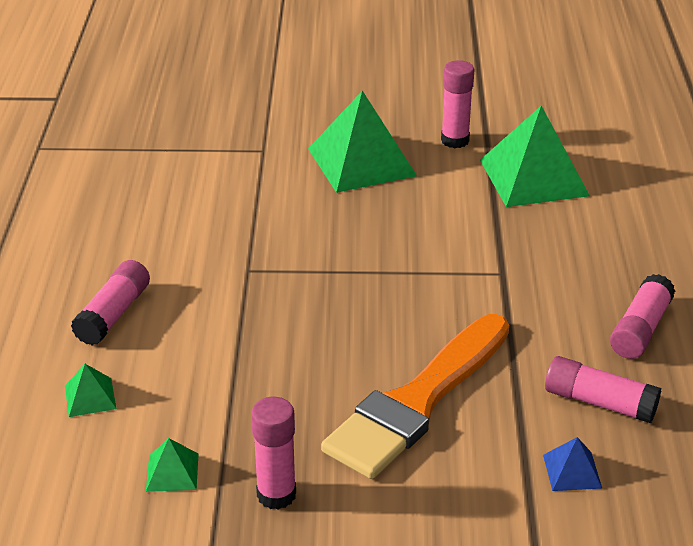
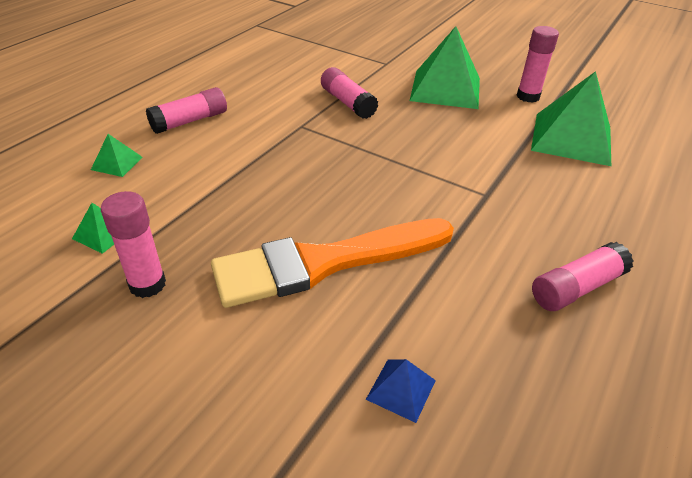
camera: 30 degrees right, 5 degrees up
pink glue stick [545,356,661,423] -> pink glue stick moved to [321,67,378,119]

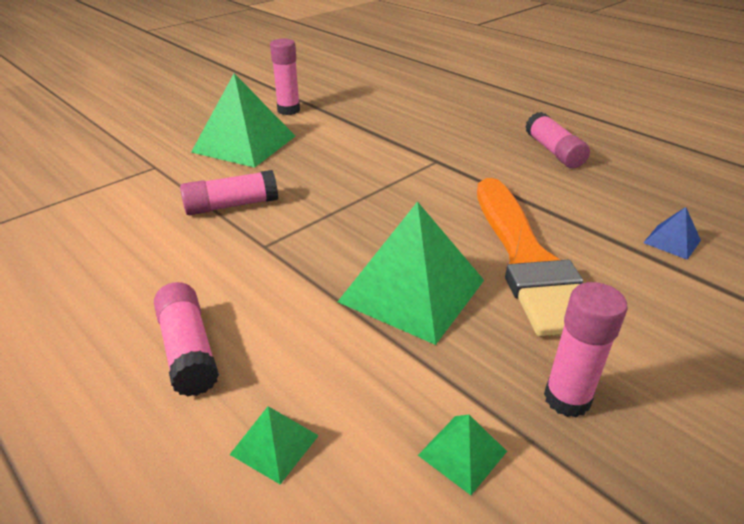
camera: 75 degrees left, 5 degrees down
green pyramid [531,71,611,166] -> green pyramid moved to [337,201,484,345]

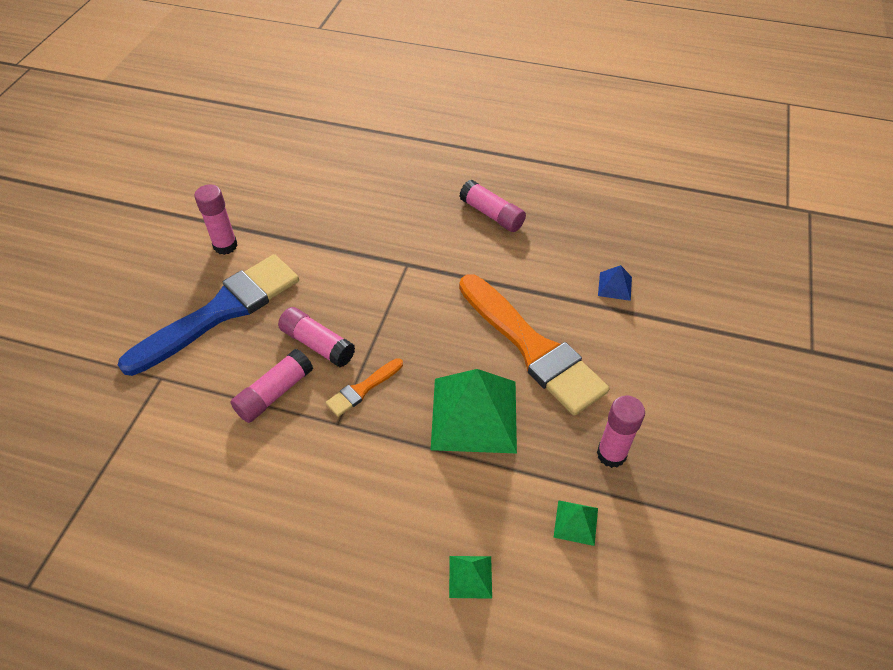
camera: 30 degrees left, 15 degrees up
pink glue stick [154,282,219,396] -> pink glue stick moved to [278,307,355,367]
green pyramid [191,73,295,168] -> blue brush [118,254,299,376]
none -> orange brush [326,358,403,417]

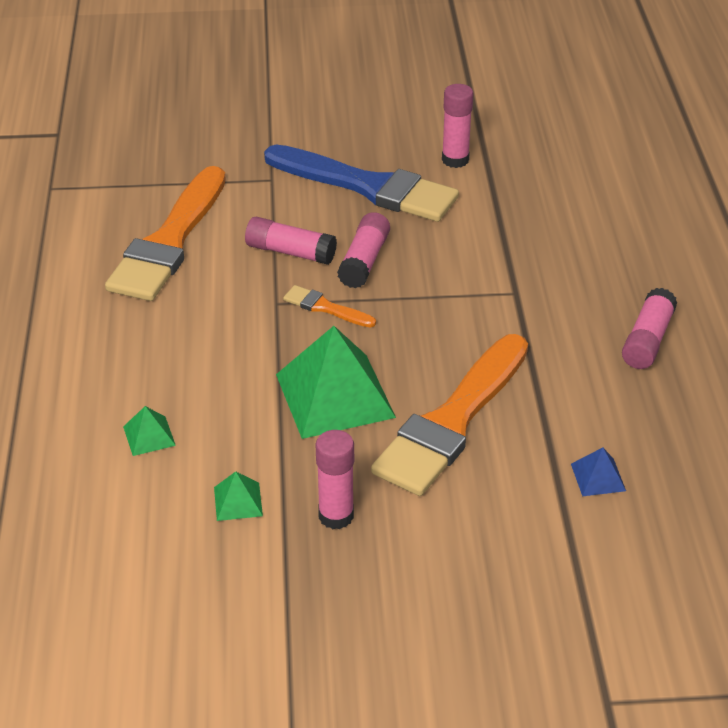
camera: 70 degrees right, 10 degrees down
none -> orange brush [105,166,226,301]

